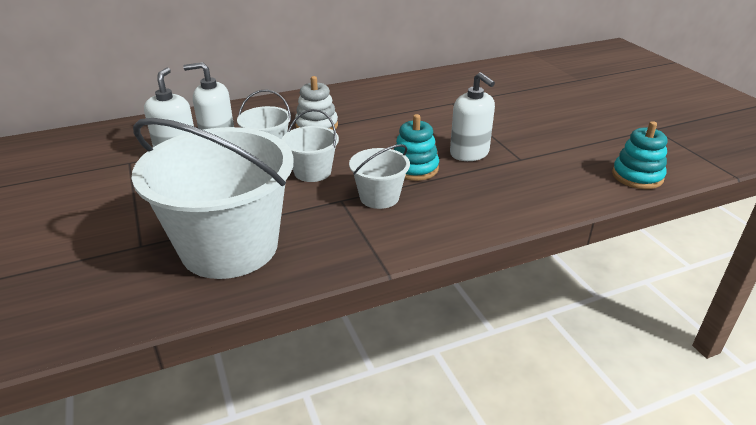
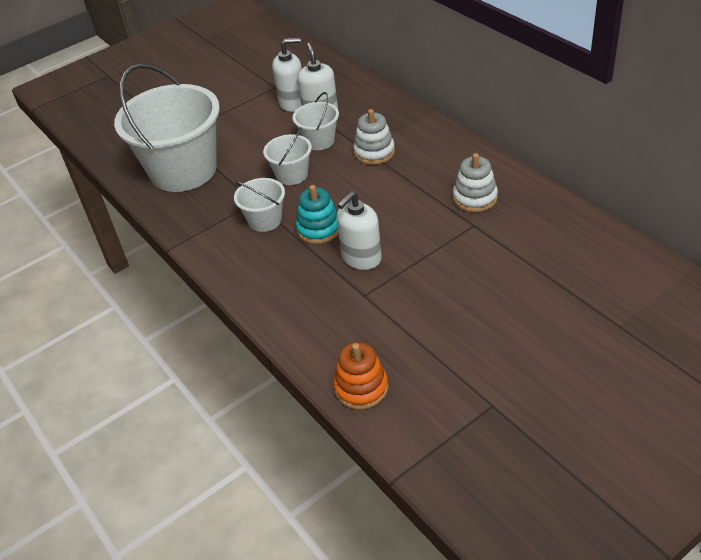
camera: 80 degrees right, 10 degrees up
turquoise stacking toy [612,121,667,189] -> orange stacking toy [333,342,388,410]
none -> white stacking toy [453,153,498,212]

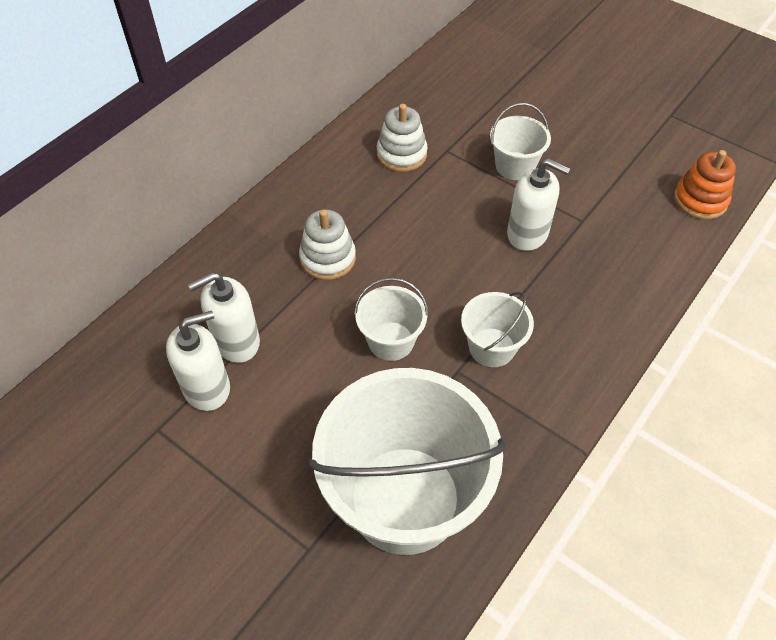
camera: 110 degrees left, 10 degrees up
white soap dispenser [272,38,302,112] -> white soap dispenser turned 90 degrees clockwise [166,311,230,411]
white bucket [293,92,339,150] -> white bucket moved to [490,103,551,180]
turquoise stacking toy [296,185,338,244] -> none

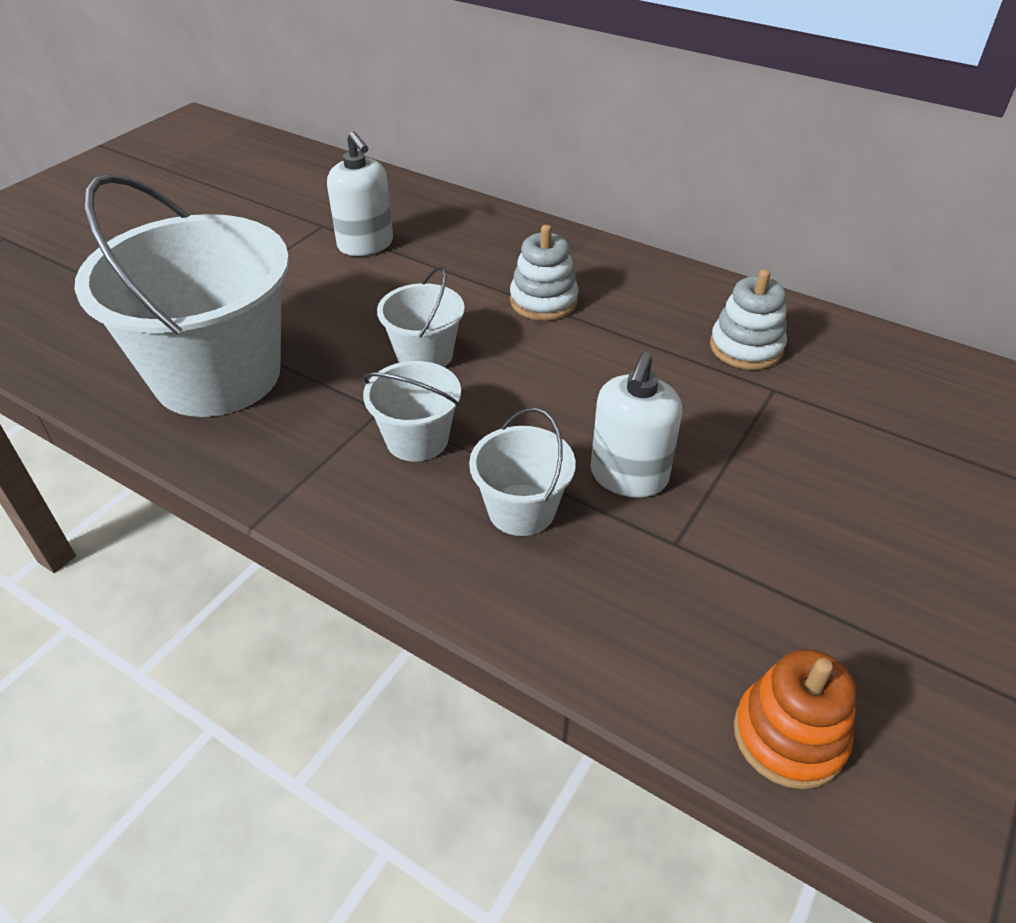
camera: 85 degrees right, 10 degrees down
white soap dispenser [188,272,260,363] -> none
white bucket [490,103,551,180] -> white bucket moved to [469,408,576,536]

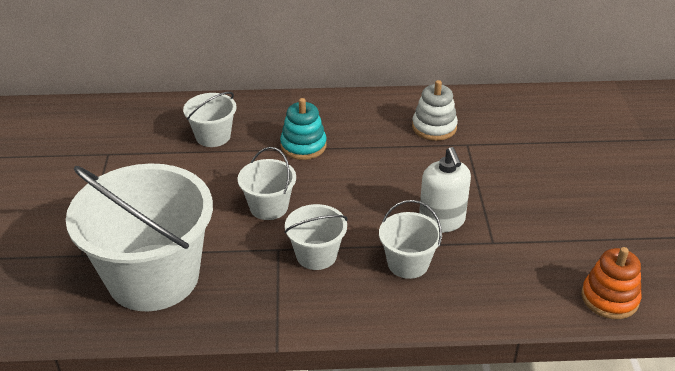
camera: 35 degrees left, 5 degrees down
white soap dispenser [327,131,393,256] -> none
white stacking toy [510,225,578,321] -> turquoise stacking toy [280,98,327,160]
none -> white bucket [183,92,237,147]

